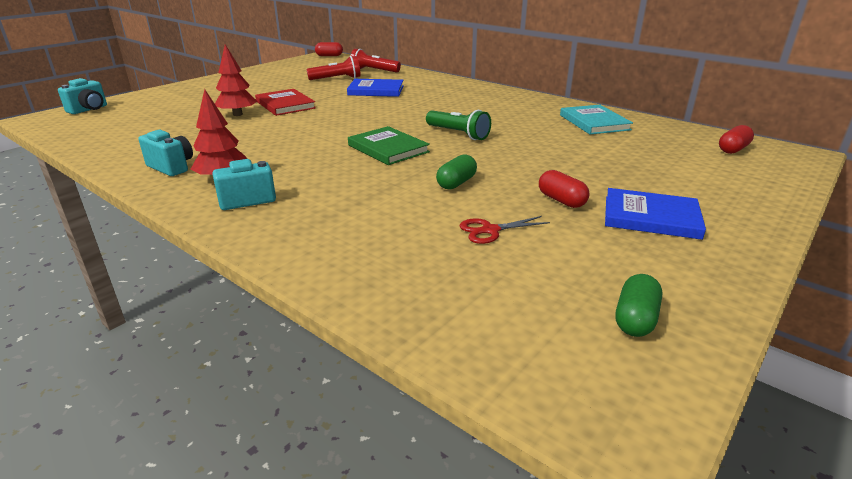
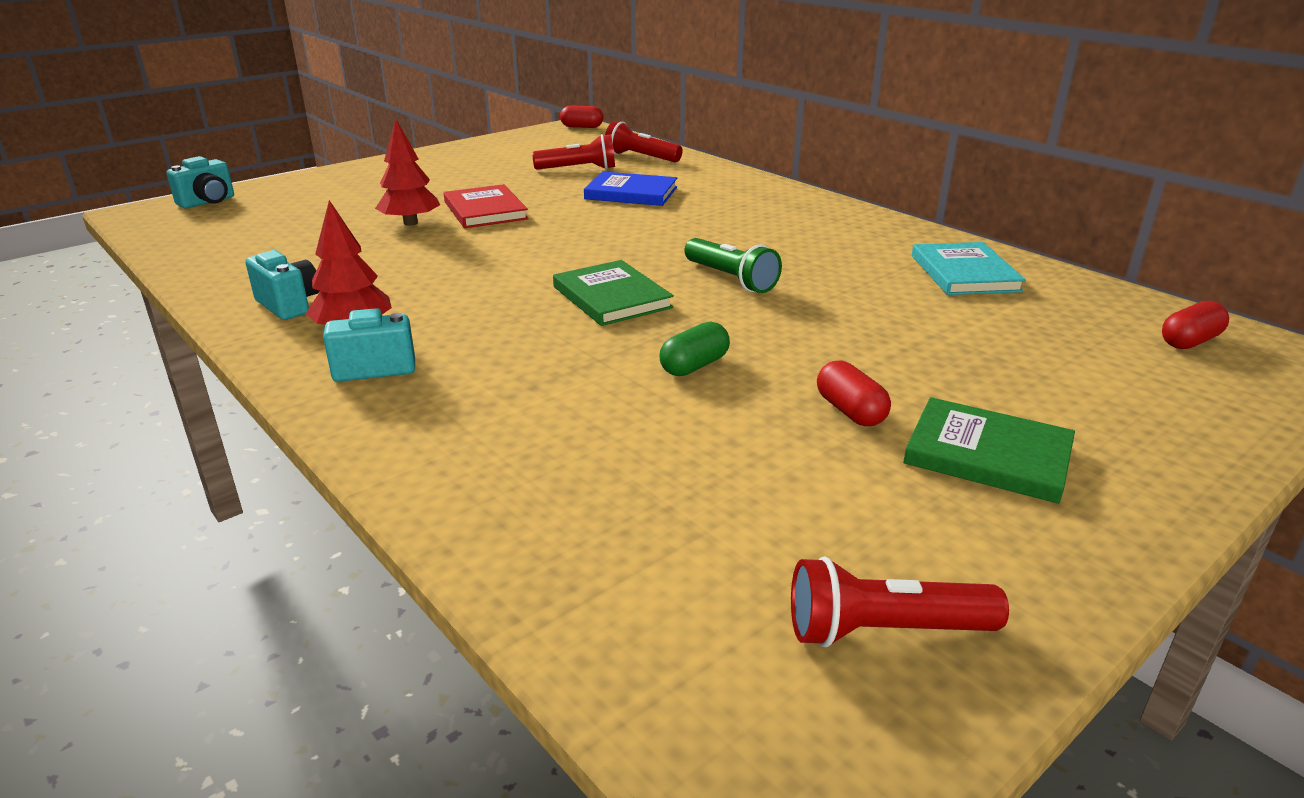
camera: 10 degrees right, 0 degrees up
red scissors [460,216,550,244] -> none
blue book [605,188,706,240] -> green book [903,397,1075,504]
green capsule [616,274,662,337] -> red flashlight [791,557,1009,647]

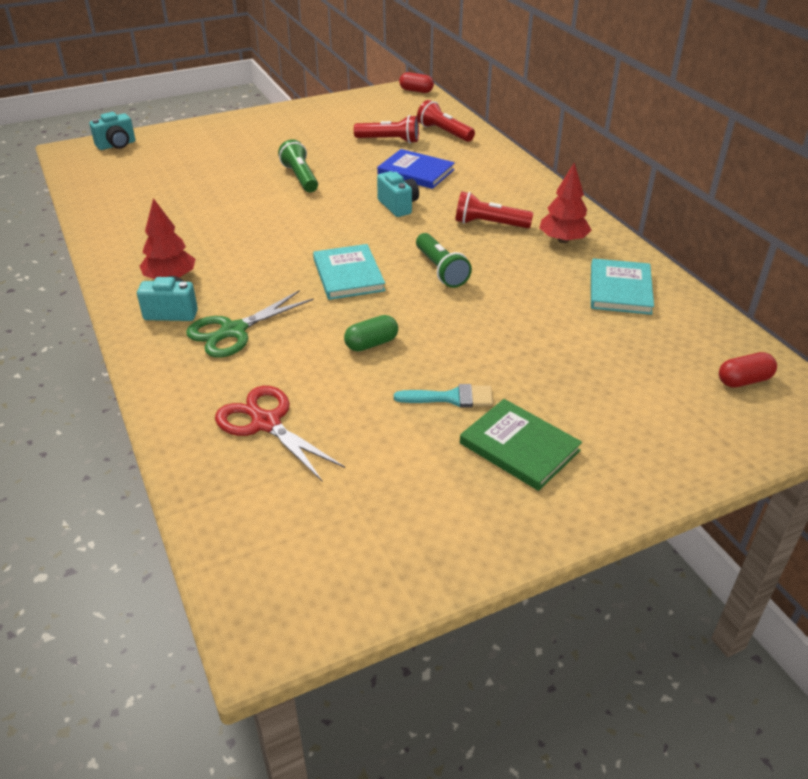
camera: 15 degrees right, 10 degrees up
turquoise camera [245,250,320,320] -> turquoise camera moved to [377,171,419,217]
red tree [375,119,440,226] -> red tree moved to [539,163,591,243]
red book [444,184,529,228] -> green flashlight [278,139,318,192]
green book [553,260,674,326] -> turquoise book [313,244,386,300]
red flashlight [791,557,1009,647] -> red flashlight moved to [455,191,533,228]
red capsule [817,361,891,426] -> turquoise brush [394,384,493,407]
none -> green scissors [186,290,314,358]
none -> red scissors [215,386,345,482]

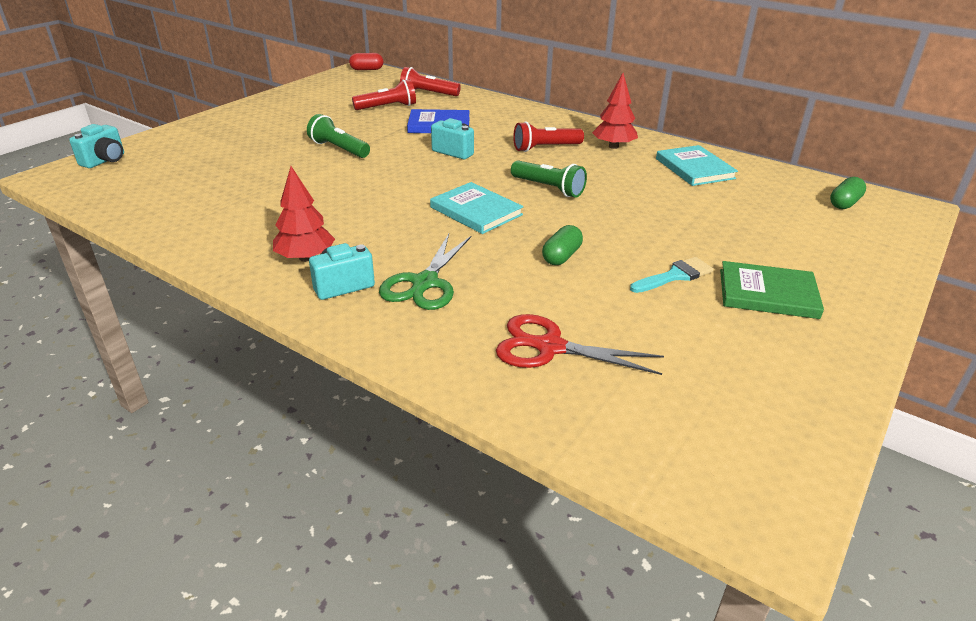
camera: 30 degrees left, 5 degrees down
red capsule [719,352,777,388] -> green capsule [830,177,866,209]

